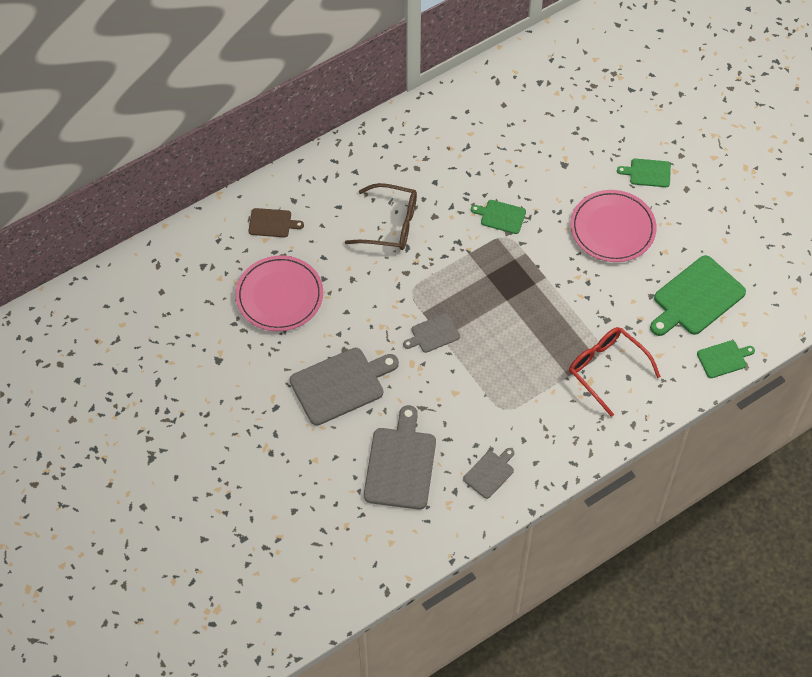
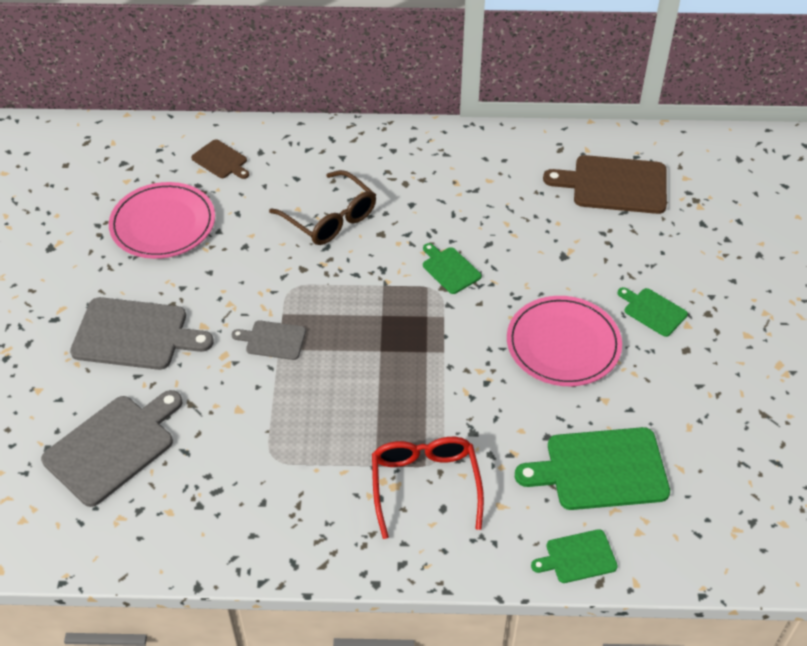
camera: 35 degrees right, 10 degrees down
grey cutting board [463,448,514,499] -> none
green cutting board [697,340,755,378] -> green cutting board turned 150 degrees clockwise [531,529,618,583]
none -> brown cutting board [543,155,667,214]

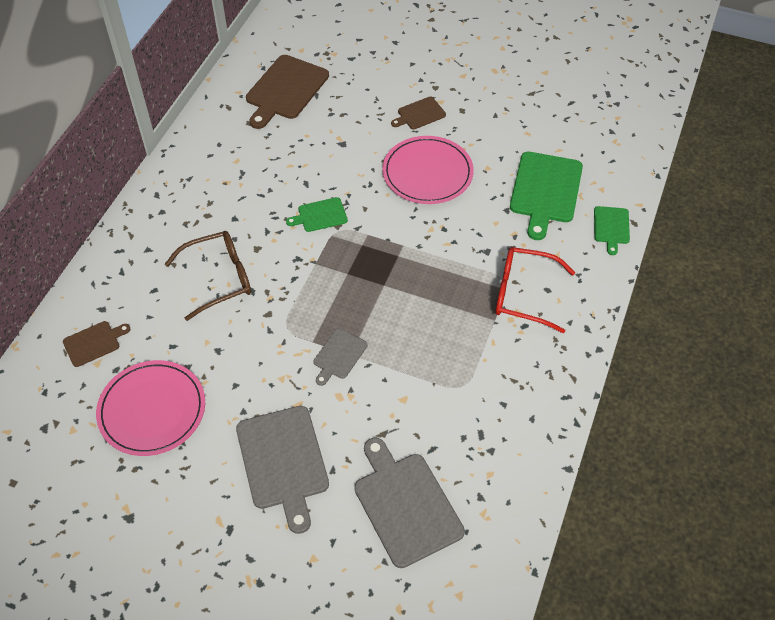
camera: 70 degrees left, 5 degrees up
grey cutting board [70,297,214,370] -> grey cutting board turned 135 degrees clockwise [236,406,329,534]
green cutting board [618,287,688,337] -> brown cutting board [391,97,446,129]

